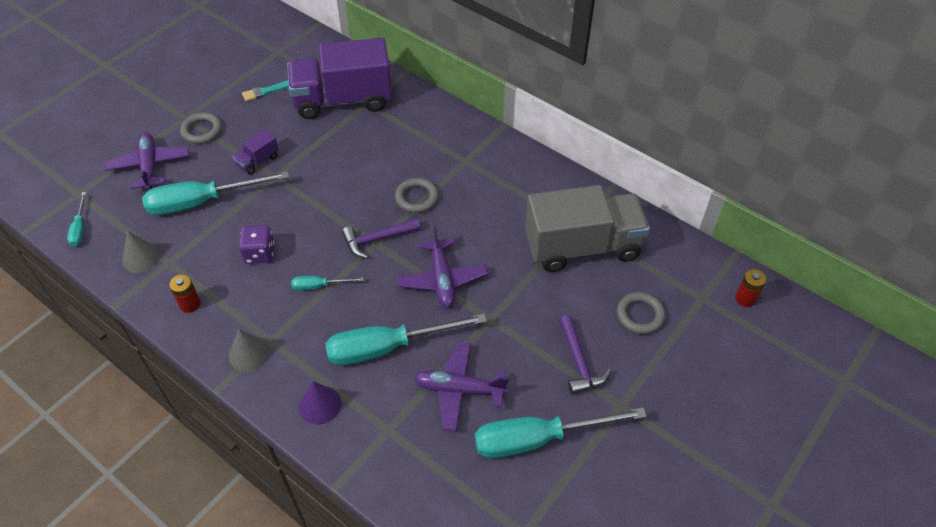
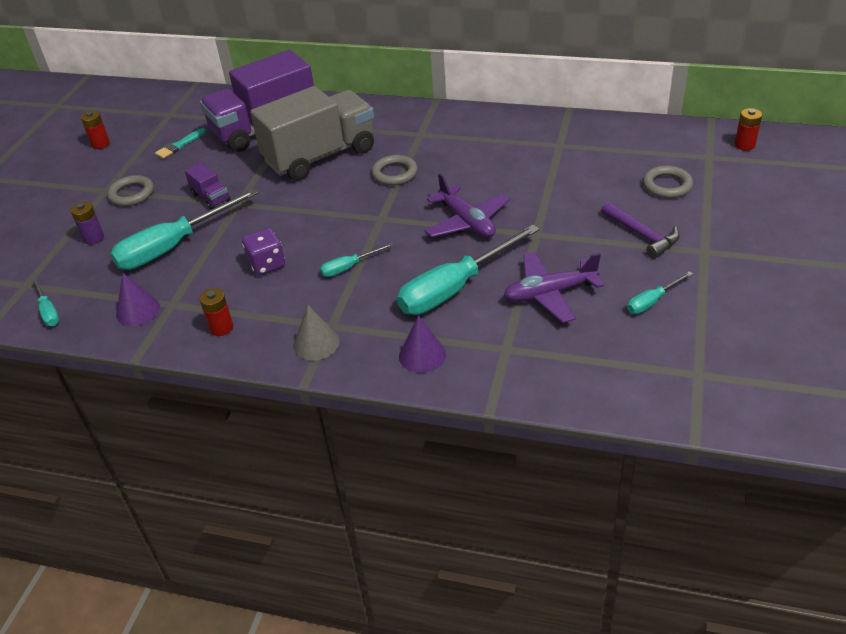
camera: 20 degrees left, 10 degrees down
purple plane [105,132,189,190] -> purple battery [70,202,104,244]
grey cone [122,231,161,273] -> purple cone [116,273,160,326]
purple truck [233,129,279,175] -> purple truck turned 60 degrees counterclockwise [185,163,230,210]
purple hammer [342,218,421,259] -> none
turquoise screwdriver [475,407,647,458] -> turquoise screwdriver [627,271,693,314], size x0.47
grey truck [525,185,650,272] -> grey truck moved to [250,86,374,181]
none -> red battery [81,111,110,149]

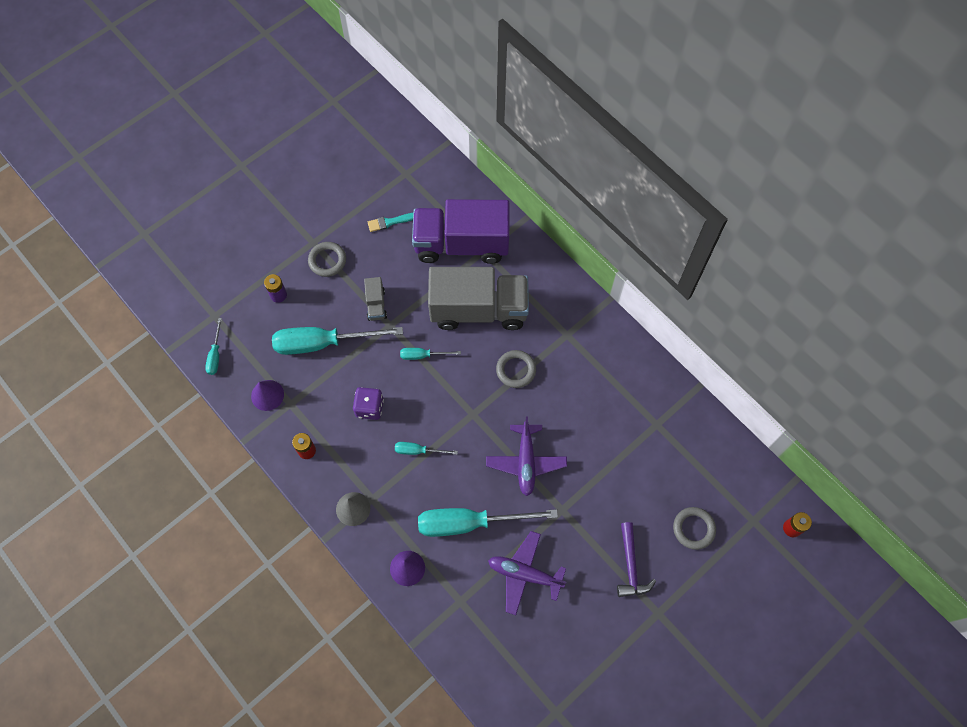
camera: 30 degrees right, 25 degrees up
red battery [81,111,110,149] -> none
purple truck [185,163,230,210] -> grey truck [364,277,387,321]
turquoise screwdriver [627,271,693,314] -> turquoise screwdriver moved to [400,348,461,360]

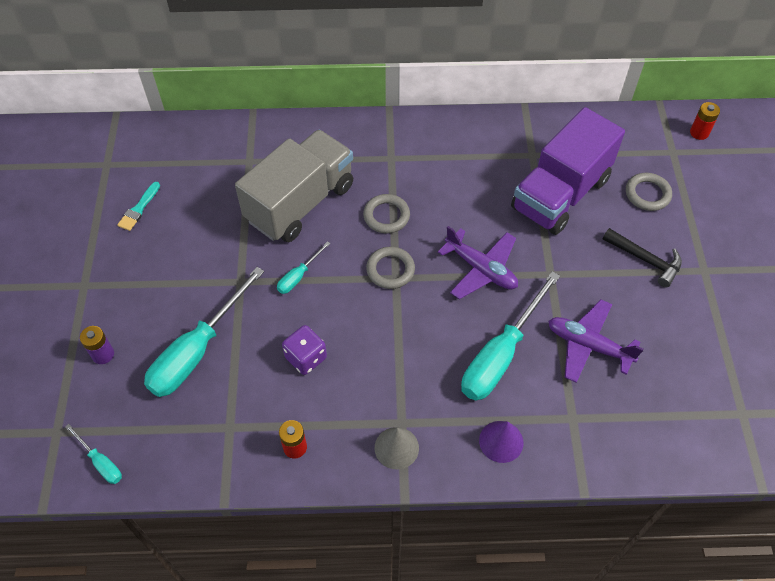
camera: 50 degrees left, 10 degrees down
purple cone [251,380,284,411] -> none
grey ring [308,242,346,277] -> grey ring moved to [366,247,415,289]
grey truck [364,277,387,321] -> none
turquoise screwdriver [395,442,458,455] -> none
purple truck [412,199,509,264] -> purple truck moved to [511,107,625,235]
purple plane [488,531,566,615] -> purple plane turned 60 degrees clockwise [548,300,644,383]
purple hammer [617,522,656,597] -> black hammer [602,228,682,287]

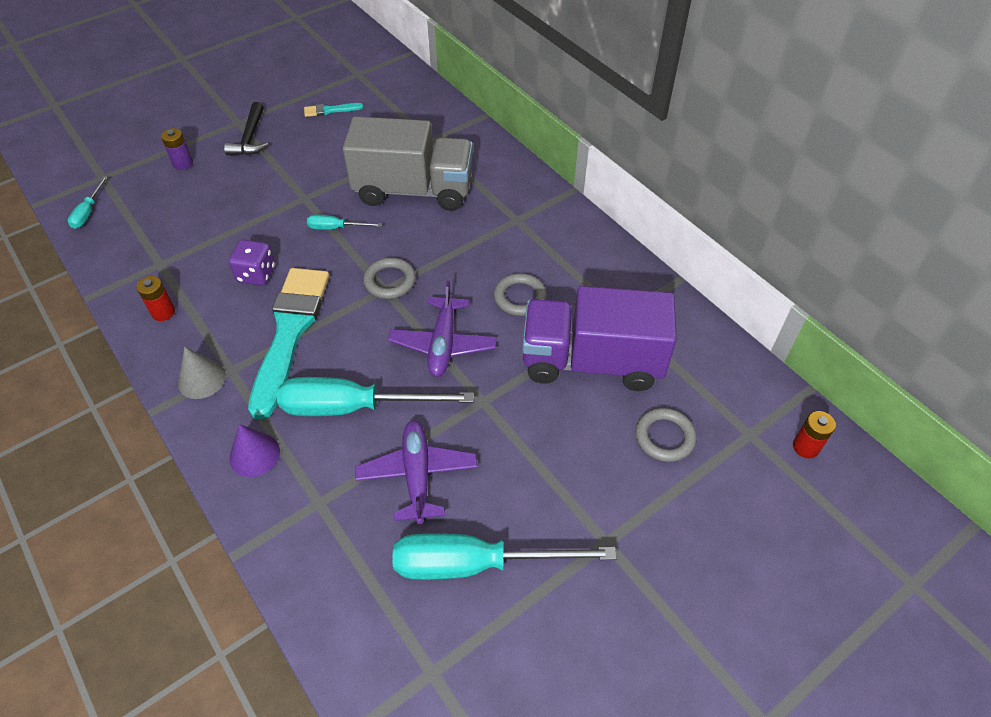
camera: 55 degrees right, 5 degrees down
turquoise screwdriver [144,267,264,397] -> turquoise screwdriver moved to [393,533,616,580]
grey ring [363,194,410,233] -> grey ring moved to [494,273,547,316]
black hammer [602,228,682,287] -> black hammer moved to [224,102,268,155]
none -> turquoise brush [248,268,329,420]

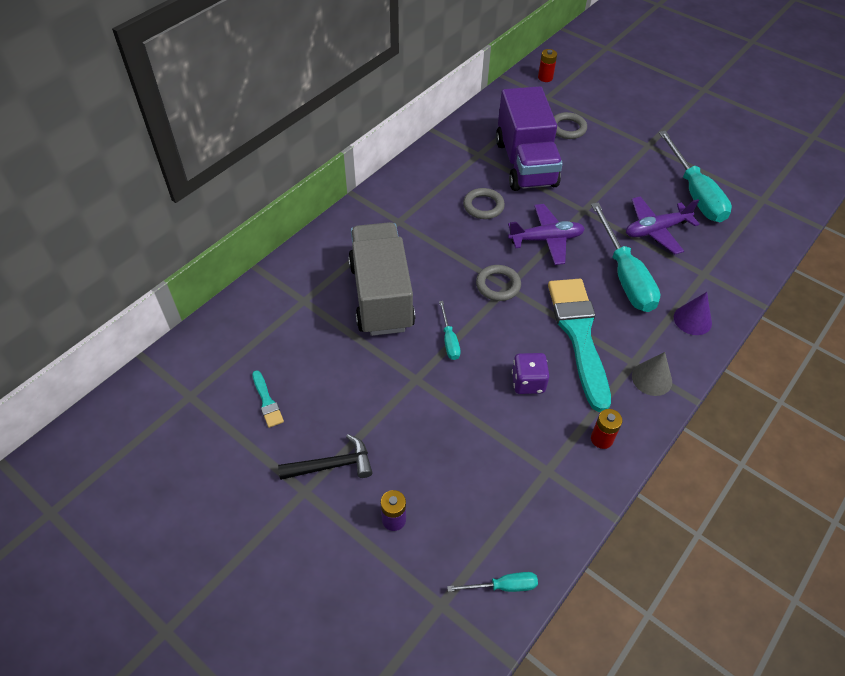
camera: 105 degrees left, 0 degrees up
turquoise brush [248,268,329,420] -> turquoise brush turned 90 degrees clockwise [548,279,611,412]

